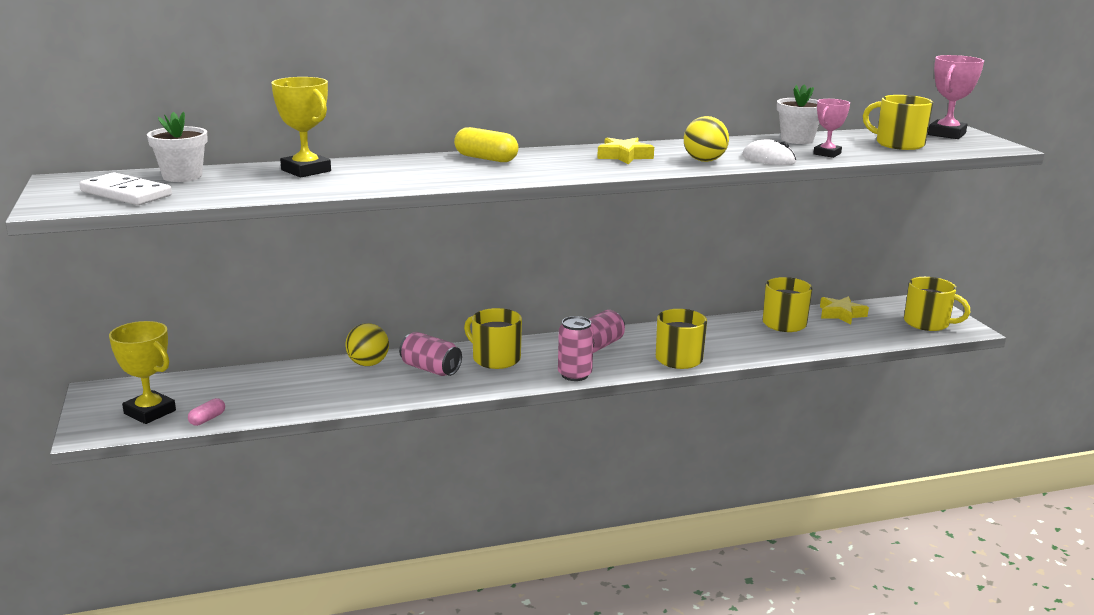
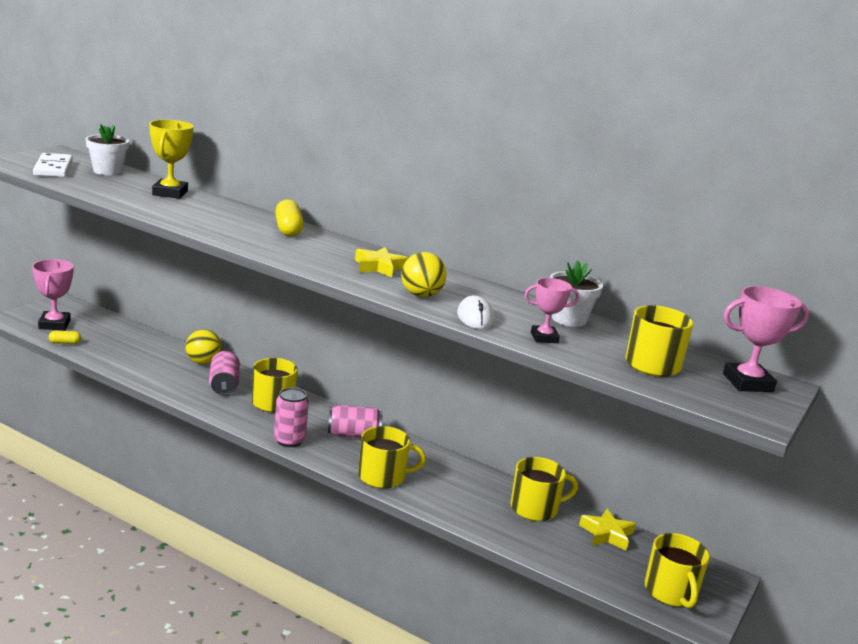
camera: 45 degrees right, 0 degrees up
yellow trophy [109,321,176,424] -> pink trophy [32,259,74,330]
pink capsule [188,398,225,426] -> yellow capsule [49,331,81,344]

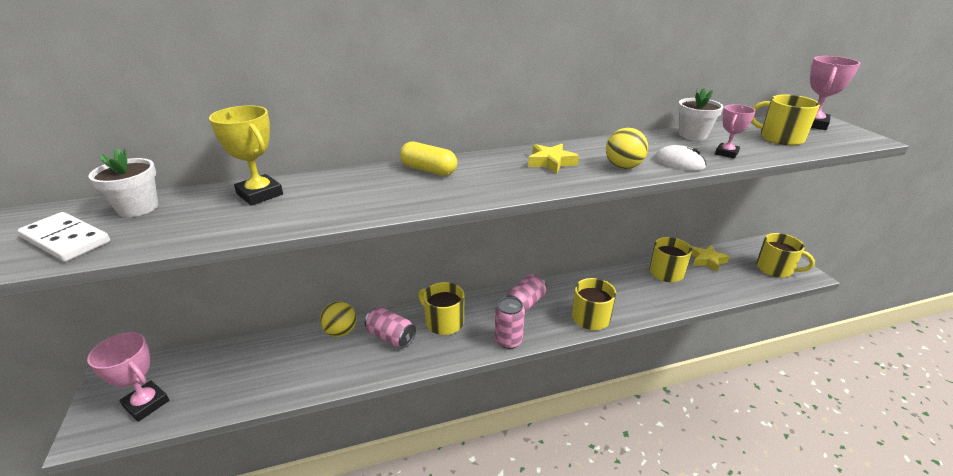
camera: 45 degrees left, 10 degrees up
yellow capsule [49,331,81,344] -> none

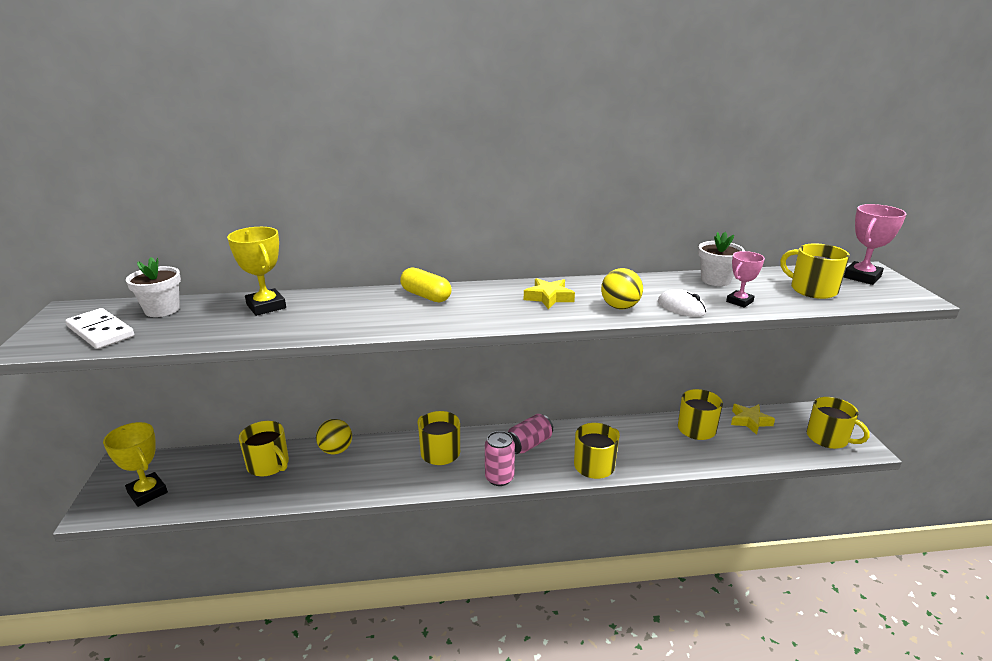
camera: 10 degrees right, 5 degrees down
pink trophy [87,332,170,422] -> yellow trophy [103,422,168,507]
pink can [365,307,416,348] -> none
none -> yellow mug [239,421,289,477]

